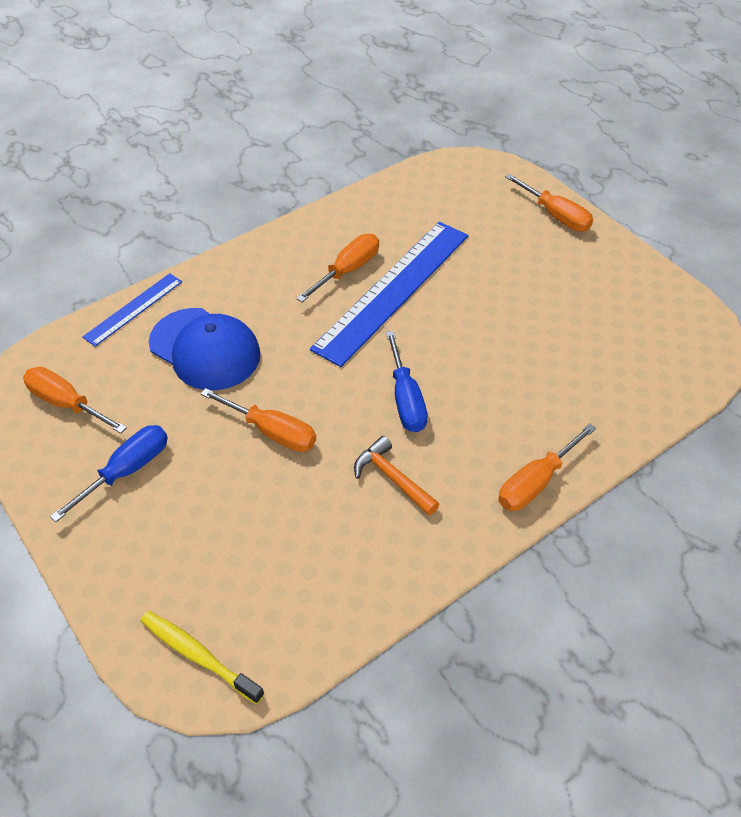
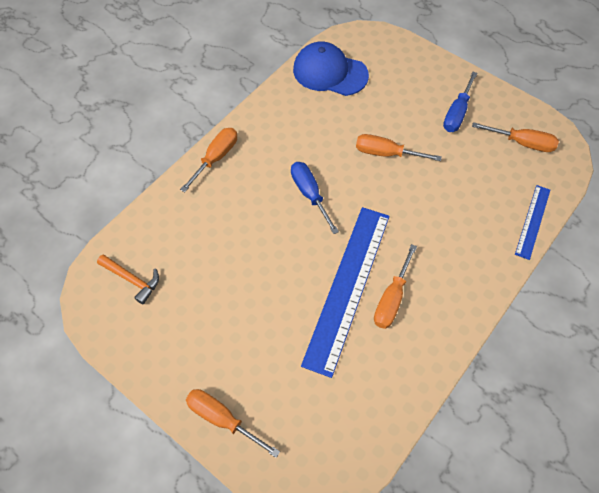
camera: 165 degrees right, 10 degrees up
yellow toothbrush [141,611,265,704] -> none
blue cap [149,308,261,390] -> blue cap moved to [293,42,369,96]
orange hammer [354,436,439,516] -> orange hammer moved to [97,255,159,304]

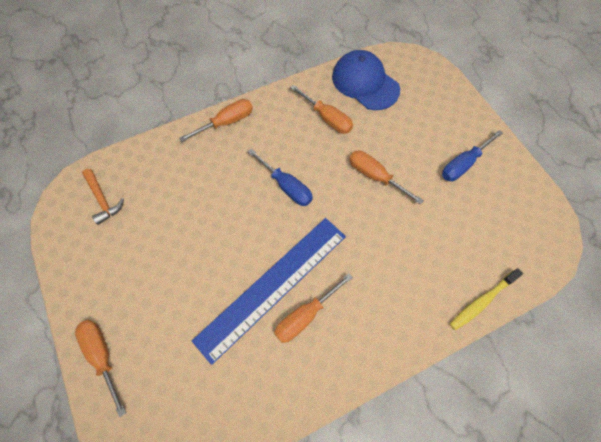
camera: 25 degrees right, 5 degrees up
blue screwdriver [291,162,339,234] -> blue screwdriver turned 135 degrees clockwise [248,149,313,206]
orange screwdriver [472,122,559,152] -> orange screwdriver moved to [290,85,353,134]
blue ruler [515,185,550,260] -> yellow toothbrush [450,268,523,330]

